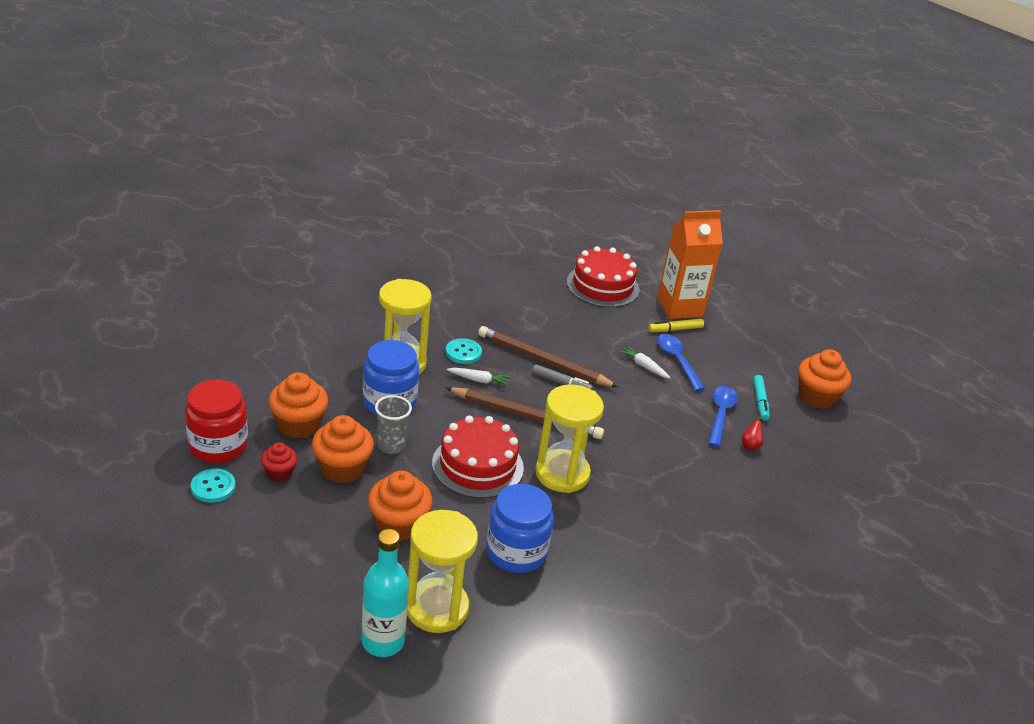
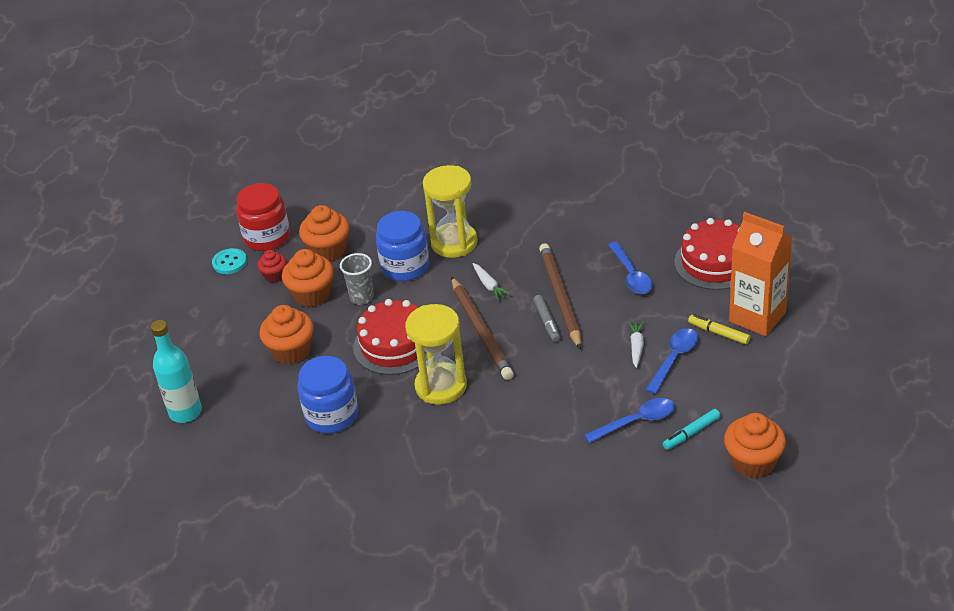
camera: 60 degrees right, 5 degrees up
yellow hourglass [407,510,478,633] -> none
turquoise button [446,338,482,364] -> none
red pear [741,414,763,451] -> none
none -> blue spoon [608,242,653,294]

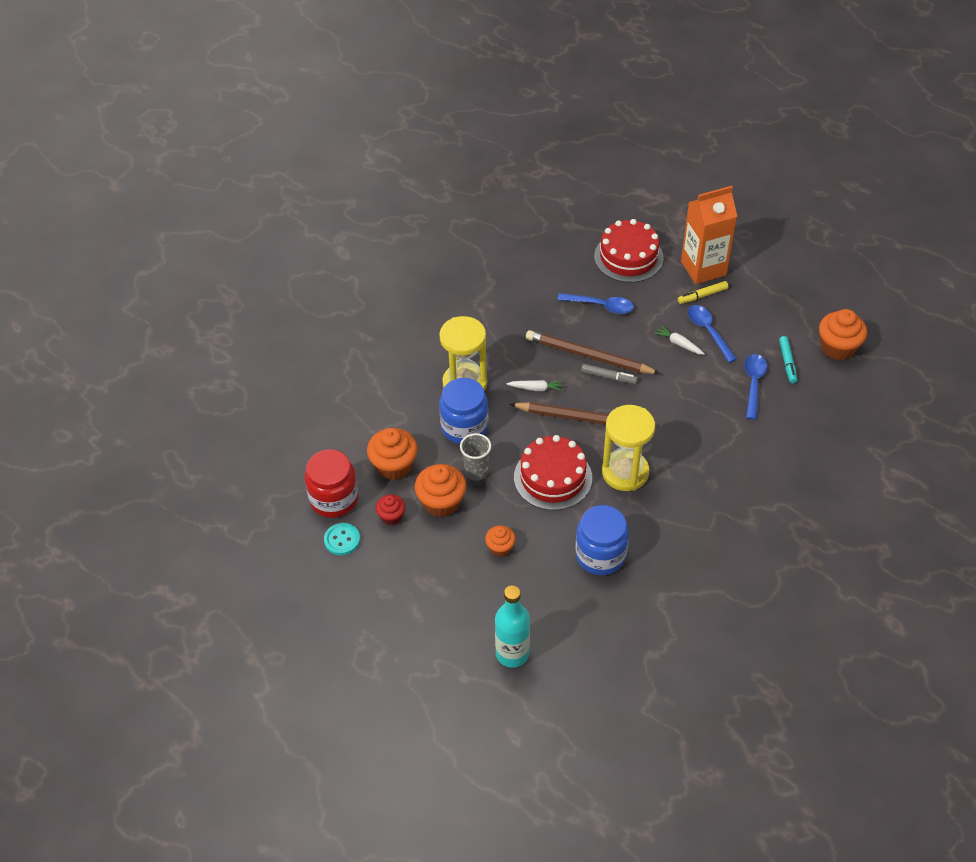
camera: 60 degrees left, 10 degrees up
orange cupcake [259,305,314,365] -> orange cupcake [485,525,516,557], size x0.58

